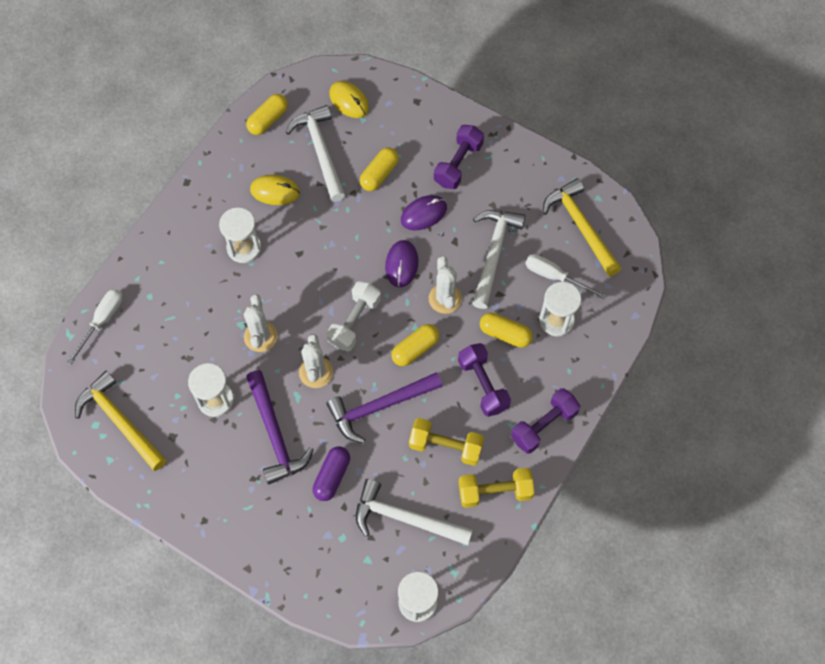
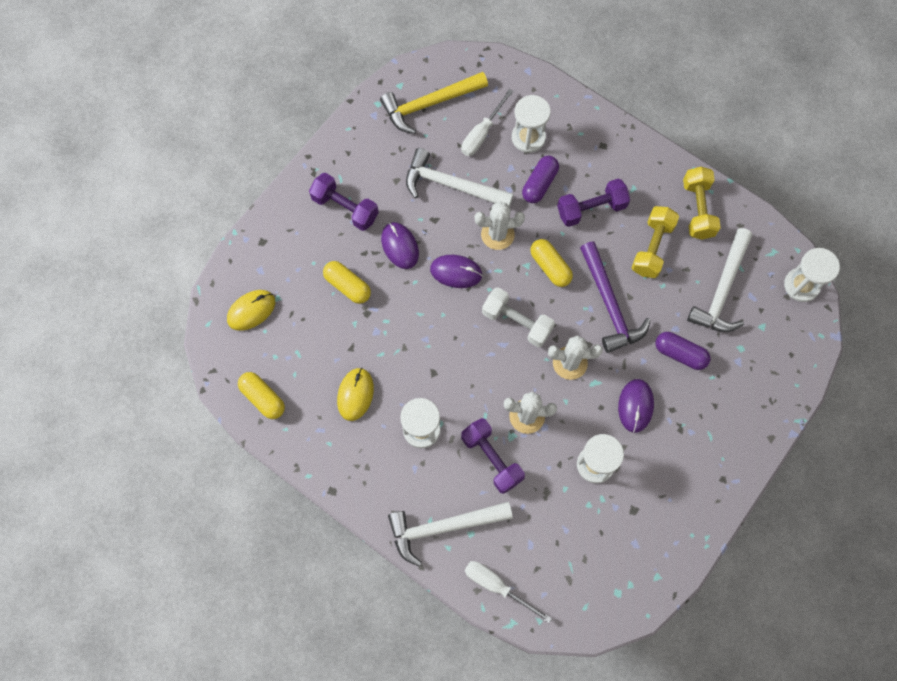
camera: 85 degrees left, 5 degrees up
yellow hammer [75,371,167,471] -> none
purple hammer [246,370,314,485] -> purple mouse [618,379,654,433]
white hammer [286,105,345,202] -> white hammer moved to [388,502,513,566]
yellow capsule [480,313,533,348] -> purple capsule [522,156,559,203]
purple dumbbell [511,388,580,454] -> purple dumbbell moved to [461,418,525,494]

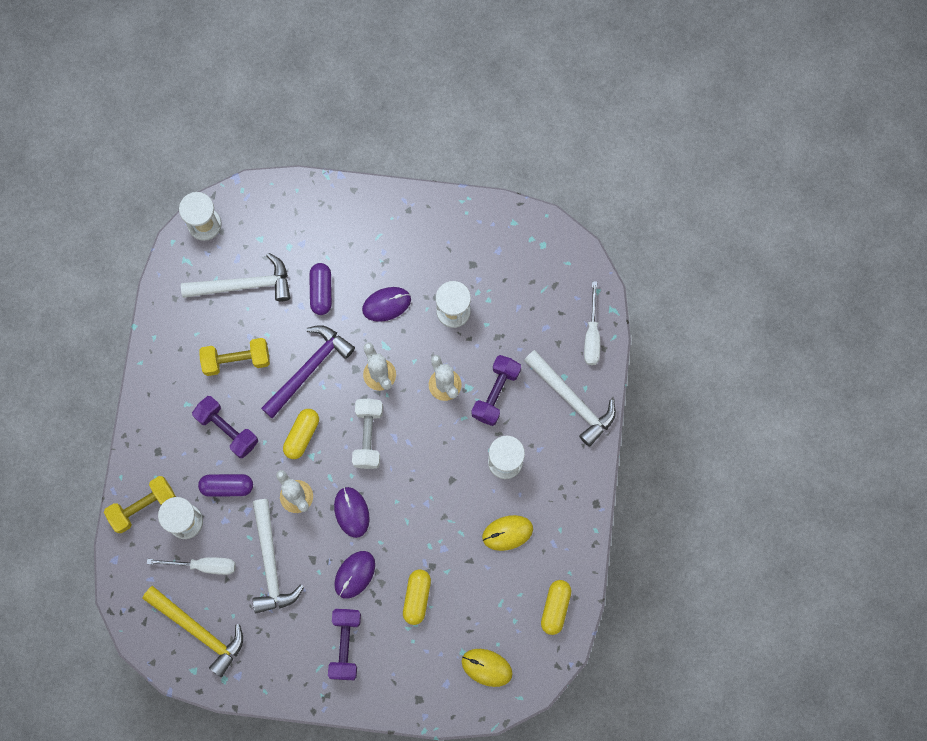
camera: 120 degrees left, 5 degrees up
yellow dumbbell [683,167,721,239] -> yellow dumbbell moved to [104,476,176,533]

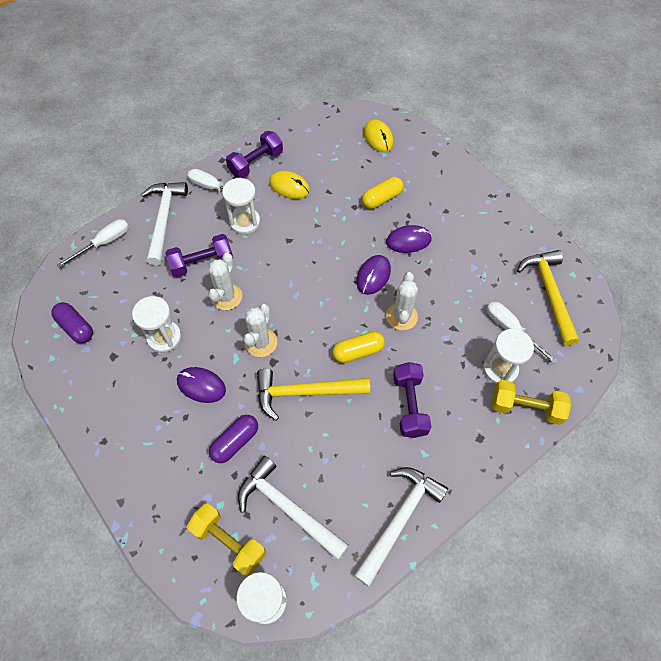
camera: 135 degrees left, 15 degrees down
purple capsule [198,474,253,497] -> purple capsule moved to [51,302,93,343]
yellow dumbbell [199,338,270,376] -> yellow dumbbell moved to [187,504,266,577]
white hammer [252,499,304,613] -> white hammer moved to [354,467,448,587]
purple hammer [261,325,355,419] -> yellow hammer [257,369,370,420]
purple dumbbell [328,609,361,680] -> purple dumbbell moved to [226,131,283,178]
white dumbbell [352,399,383,469] -> none
yellow capsule [541,580,571,635] -> none
none -> white screwdriver [188,169,254,201]

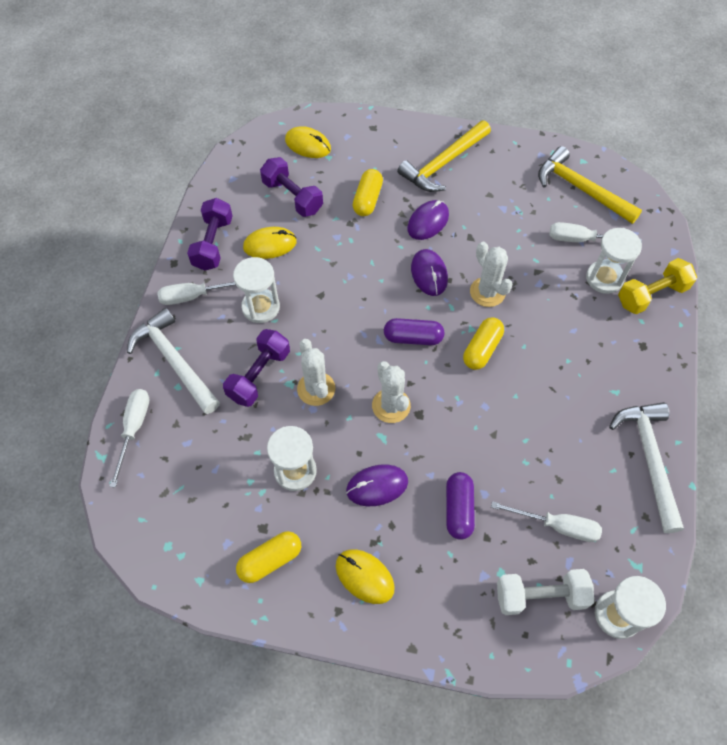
camera: 40 degrees left, 0 degrees up
purple capsule [51,302,93,343] -> purple capsule moved to [384,318,445,345]
yellow dumbbell [187,504,266,577] -> white dumbbell [497,569,594,615]
white hammer [238,456,349,560] -> white screwdriver [491,501,602,542]
yellow hammer [257,369,370,420] -> yellow hammer moved to [397,120,491,192]
purple dumbbell [393,362,431,438] -> purple dumbbell moved to [260,157,323,217]
none -> yellow capsule [236,531,301,583]
none -> yellow mouse [336,549,395,604]

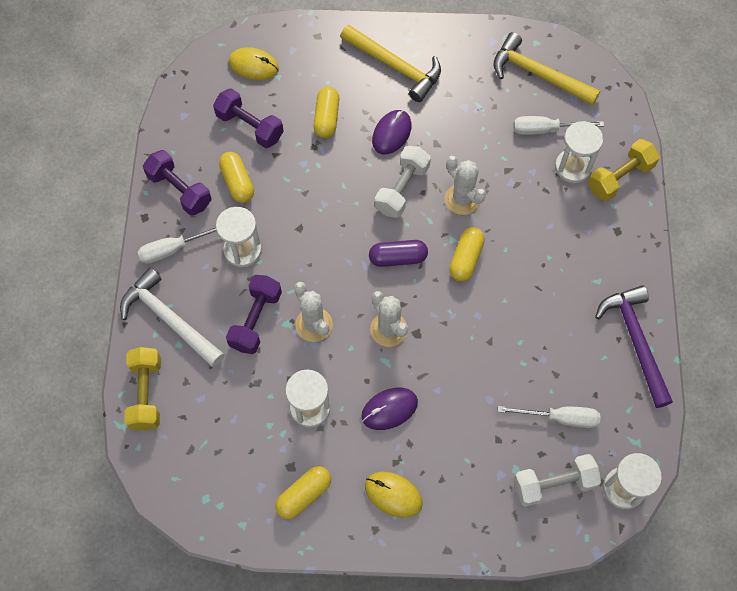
camera: 10 degrees left, 5 degrees up
white screwdriver [109,389,149,488] -> yellow dumbbell [124,347,161,430]
purple dumbbell [187,198,233,271] -> purple dumbbell turned 45 degrees counterclockwise [143,150,212,216]
yellow mouse [243,227,297,259] -> yellow capsule [219,152,254,203]
yellow hammer [397,120,491,192] -> yellow hammer turned 90 degrees counterclockwise [341,25,441,102]
purple mouse [411,249,448,296] -> white dumbbell [375,146,431,218]
purple capsule [446,472,475,540] -> none
white hammer [609,402,684,533] -> purple hammer [595,285,673,408]

